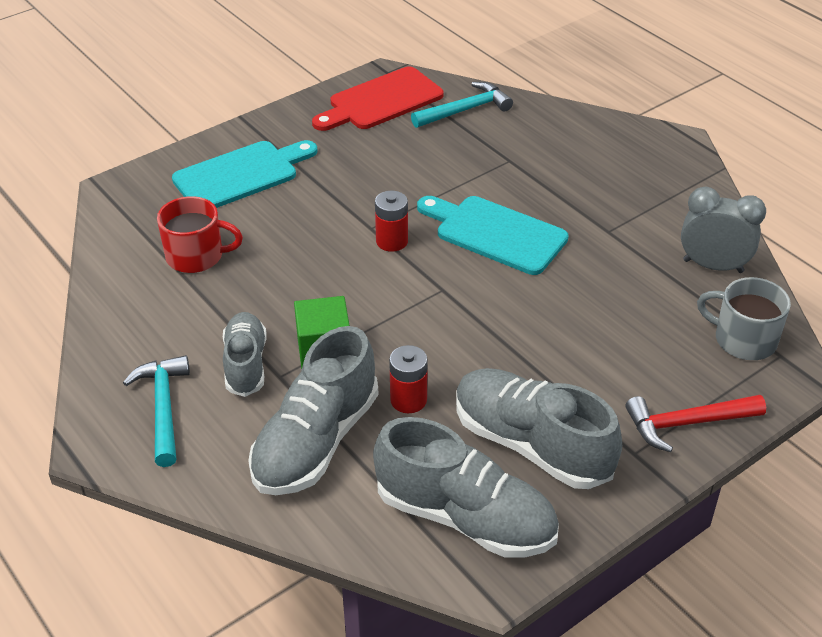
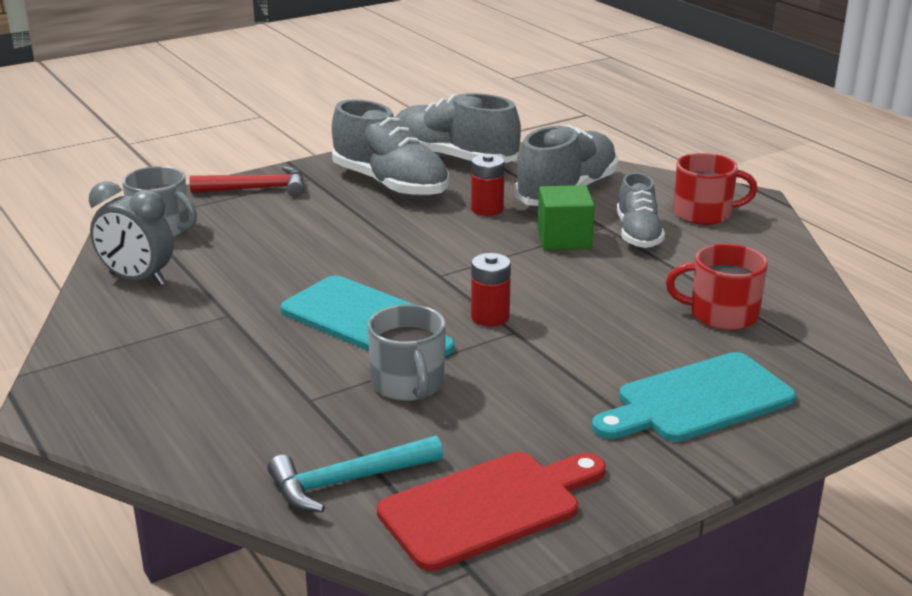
camera: 175 degrees left, 15 degrees down
turquoise hammer [123,355,190,467] -> red mug [673,153,758,225]
none -> grey mug [368,304,446,401]

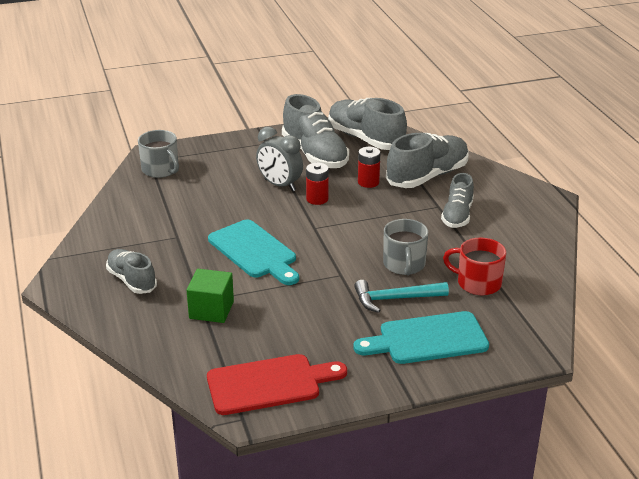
camera: 15 degrees right, 5 degrees up
grey clock [89,181,174,286] -> grey clock moved to [256,127,303,191]
red hammer [190,166,304,197] -> none
turquoise hammer [268,435,443,512] -> turquoise hammer moved to [354,280,449,313]
grey mug [368,304,446,401] -> grey mug moved to [383,219,428,275]
red battery [471,253,511,327] -> red battery moved to [306,163,329,205]
green cube [537,185,595,250] -> green cube moved to [187,269,234,323]
red mug [673,153,758,225] -> none
none -> grey shoe [106,249,157,294]

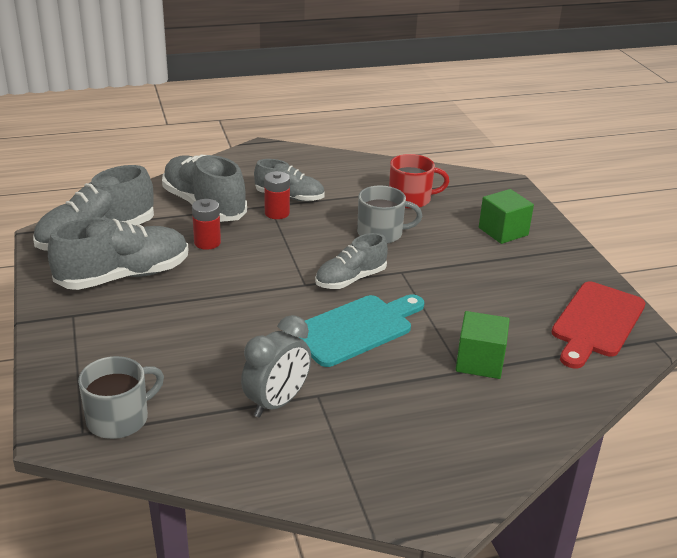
camera: 90 degrees left, 0 degrees up
grey shoe [106,249,157,294] -> grey shoe moved to [315,233,388,289]
red cutting board [207,354,347,415] -> red cutting board turned 135 degrees counterclockwise [552,281,645,368]
grey clock [256,127,303,191] -> grey clock moved to [241,315,311,418]
red battery [306,163,329,205] -> red battery moved to [264,171,290,219]
turquoise hammer [354,280,449,313] -> none
turquoise cutting board [354,311,489,364] -> green cube [479,189,534,244]
red mug [443,238,506,295] -> red mug turned 120 degrees counterclockwise [389,154,450,209]

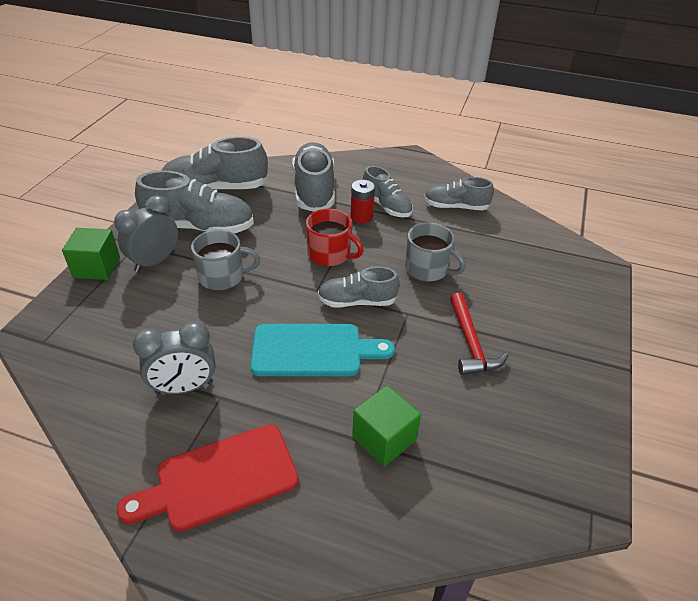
camera: 35 degrees right, 10 degrees up
grey mug [78,356,164,439] -> grey mug moved to [191,230,260,290]
red battery [192,199,221,250] -> none
red mug [389,154,450,209] -> red mug moved to [306,209,364,266]
green cube [479,189,534,244] -> green cube moved to [62,228,120,280]
red cutting board [552,281,645,368] -> red cutting board moved to [117,424,299,532]
none -> grey clock [114,195,178,272]
none -> grey shoe [424,177,494,210]
none -> red hammer [450,293,508,375]

